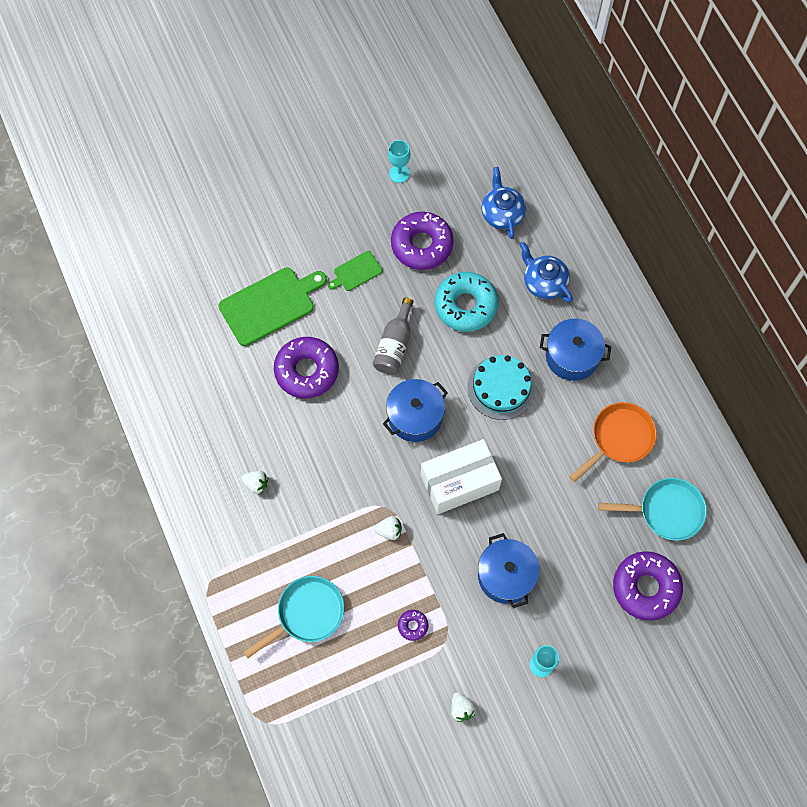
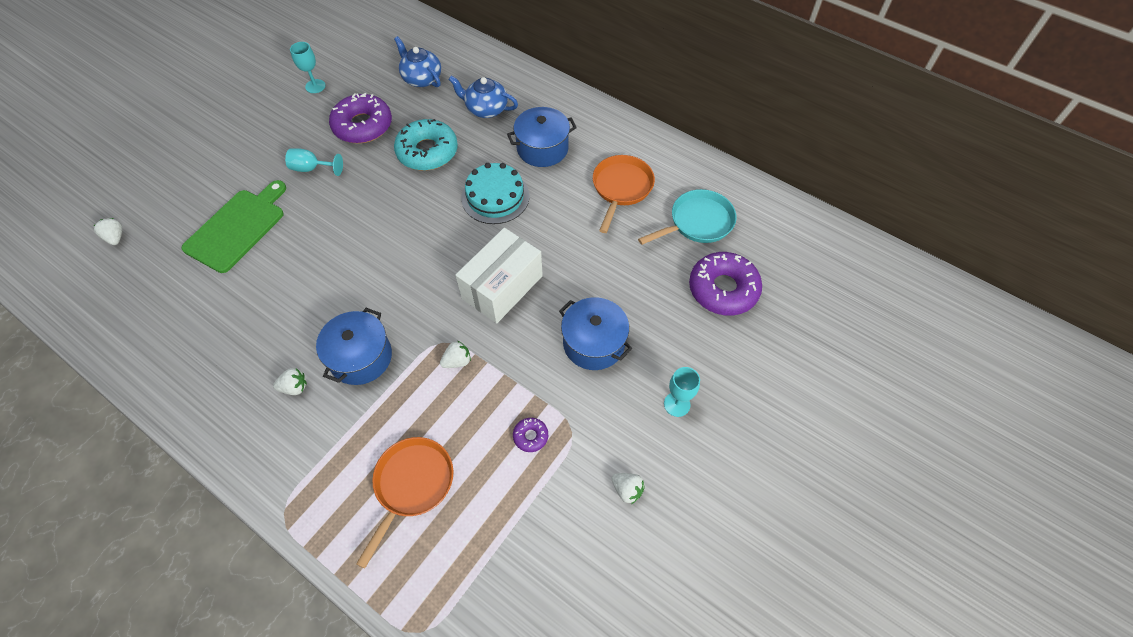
camera: 30 degrees left, 10 degrees down
turquoise pan [244,576,344,658] -> orange pan [356,437,453,569]
purple donut [274,337,339,399] -> none
green cutting board [328,251,383,291] -> turquoise goblet [285,148,343,176]
grey bottle [373,297,413,374] -> none
blue pot [383,379,448,442] -> blue pot moved to [316,308,392,385]
none -> white strawberry [94,218,122,245]

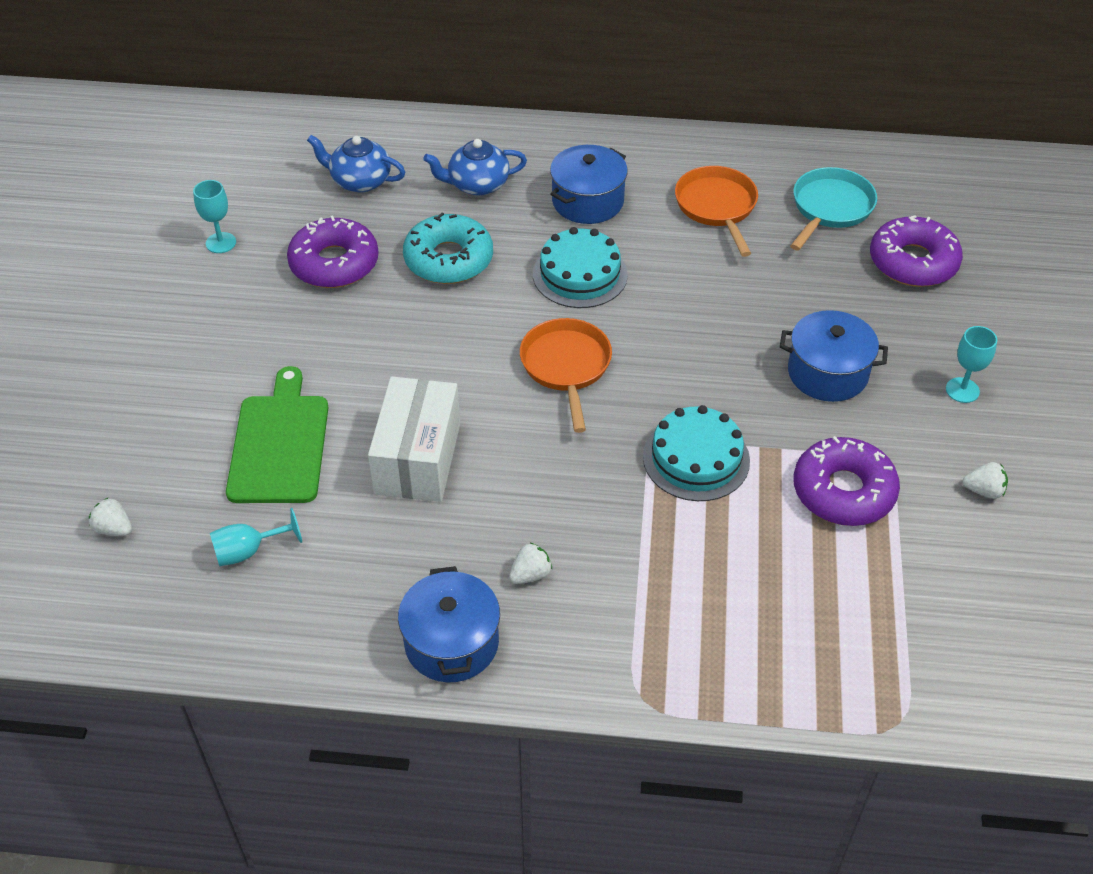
camera: 30 degrees left, 10 degrees down
turquoise goblet [285,148,343,176] -> turquoise goblet moved to [210,508,302,566]
blue pot [316,308,392,385] -> blue pot moved to [398,566,500,682]
orange pan [356,437,453,569] -> orange pan moved to [520,318,612,433]
white strawberry [440,341,471,368] -> turquoise cake [643,405,750,501]
white box [455,228,543,323] -> white box moved to [368,377,460,502]
purple donut [513,418,548,452] -> purple donut [793,436,900,526], size x2.26

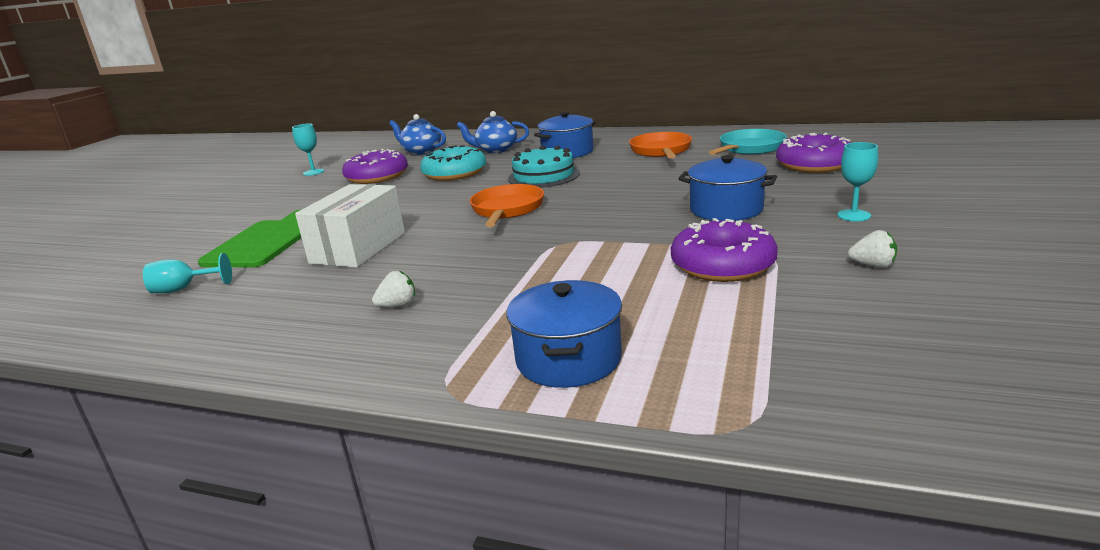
camera: 15 degrees right, 25 degrees down
white strawberry [89,497,132,536] -> none
blue pot [398,566,500,682] -> blue pot moved to [506,280,622,388]
turquoise cake [643,405,750,501] -> none

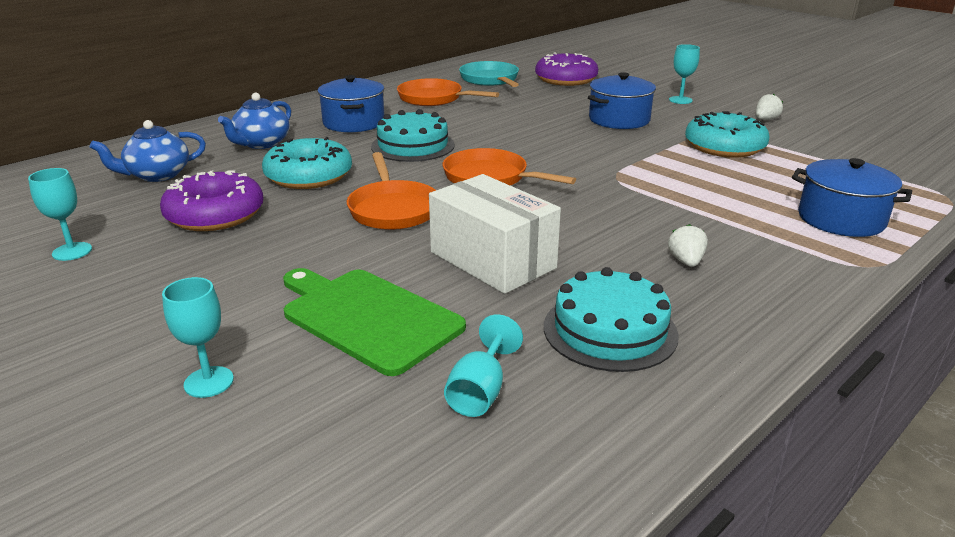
camera: 65 degrees left, 5 degrees up
purple donut [671,218,778,282] -> turquoise donut [685,111,769,158]
none -> turquoise goblet [162,277,234,398]
none -> orange pan [347,152,436,230]
none -> turquoise cake [544,267,679,372]

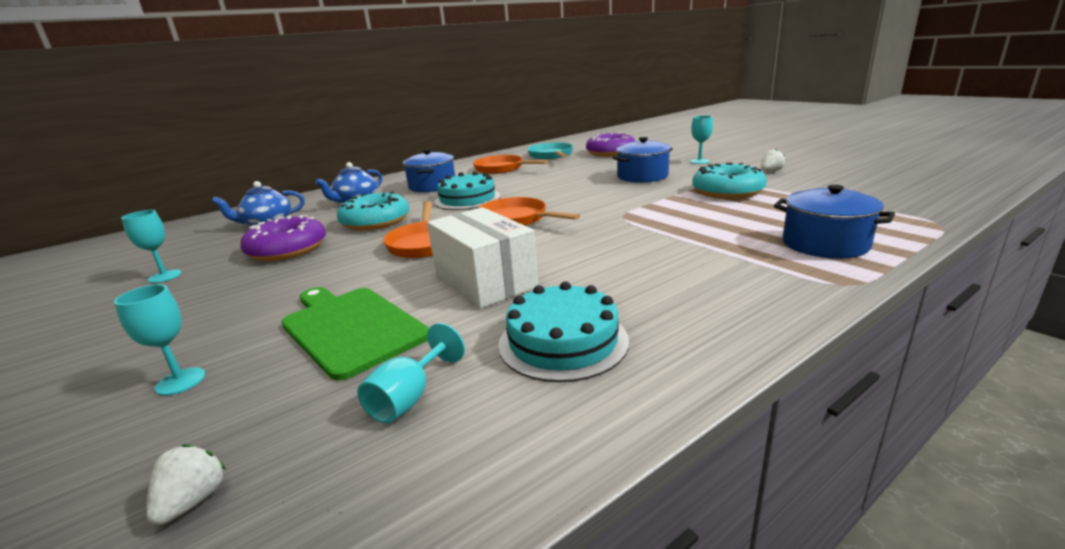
camera: 10 degrees right, 5 degrees down
white strawberry [668,224,708,267] -> white strawberry moved to [147,444,225,525]

